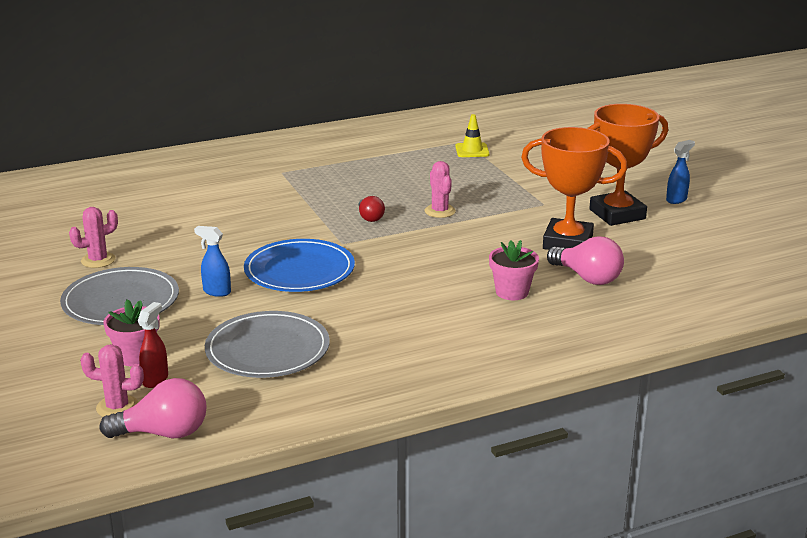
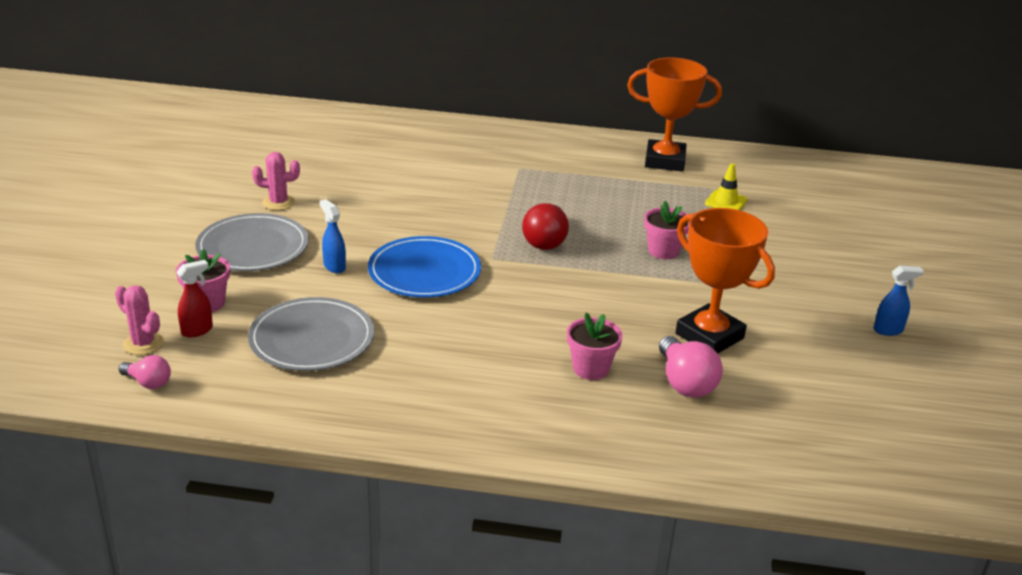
camera: 30 degrees right, 5 degrees up
pink light bulb [100,378,207,438] -> pink light bulb [119,355,171,389], size x0.59
red light bulb [359,196,385,222] -> red light bulb [522,203,569,250], size x1.69
pink cactus [425,161,456,218] -> none
orange trophy [588,104,668,226] -> orange trophy moved to [627,57,722,172]
none -> pink flower pot [644,201,689,259]

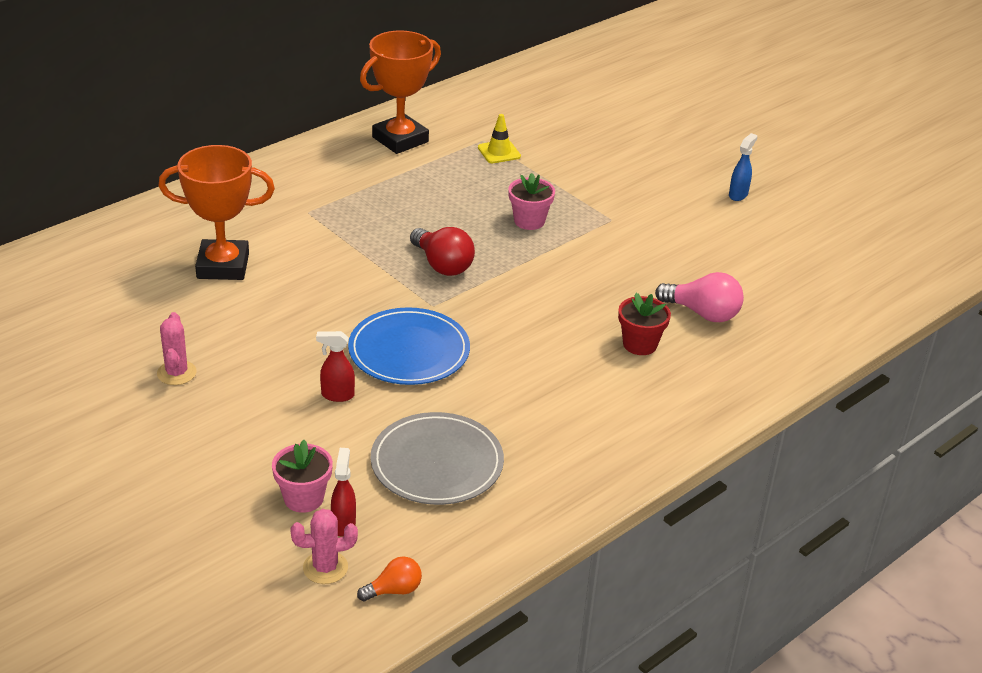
camera: 50 degrees left, 5 degrees up
pink light bulb [119,355,171,389] -> orange light bulb [357,556,422,601]
grey plate [195,213,309,271] -> none
pink cactus [252,152,300,210] -> pink cactus turned 45 degrees counterclockwise [157,312,197,385]
blue spray bottle [320,199,346,273] -> red spray bottle [316,331,355,402]
pink flower pot [567,313,623,380] -> red flower pot [618,293,671,355]
orange trophy [675,208,775,353] -> orange trophy moved to [158,145,275,280]

